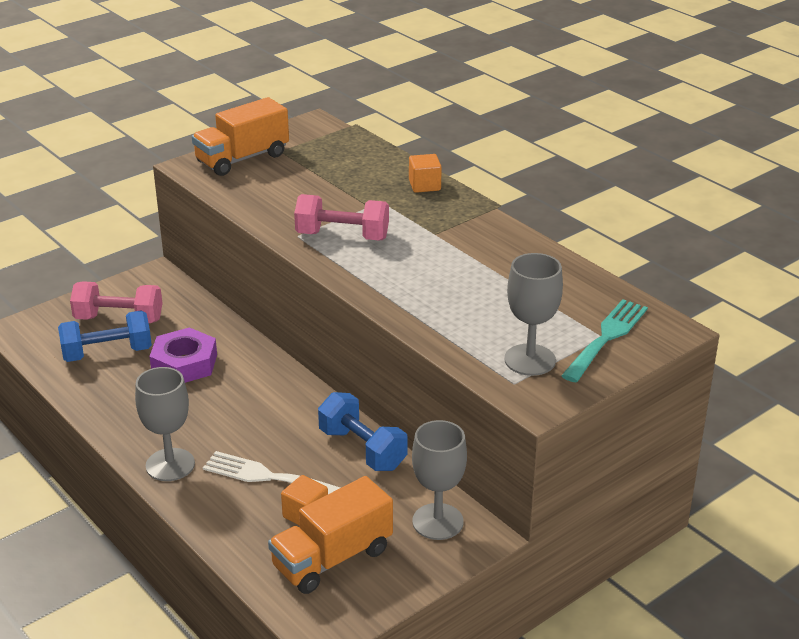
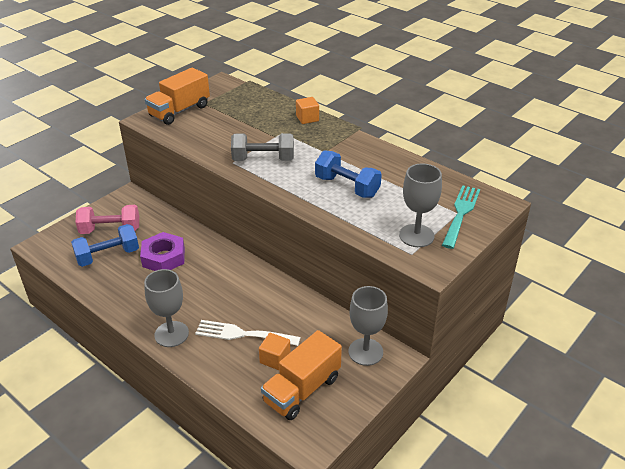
camera: 10 degrees left, 5 degrees up
pink dumbbell [294,194,389,240] -> grey dumbbell [231,133,294,161]
blue dumbbell [318,392,408,471] -> blue dumbbell moved to [315,150,382,198]

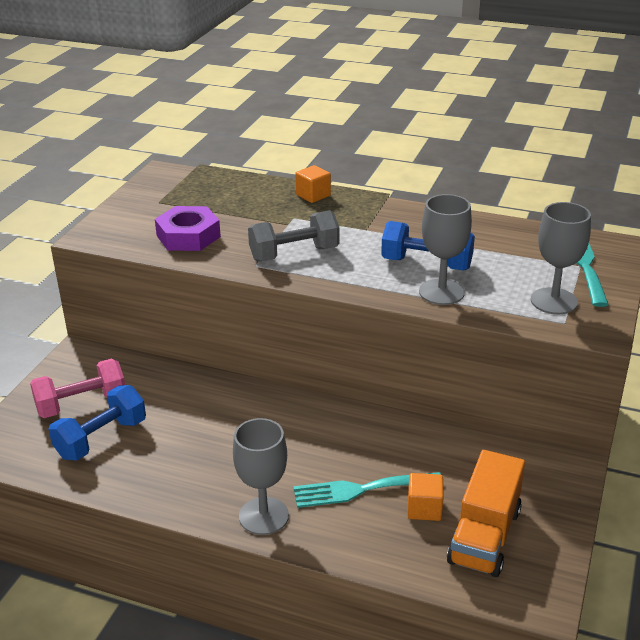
camera: 20 degrees left, 5 degrees down
purple nut [140,232,185,271] -> purple nut moved to [155,206,221,251]
orange truck [145,68,210,125] -> none
white fork [195,320,301,346] -> turquoise fork [293,472,444,508]
grey goblet [348,286,388,366] -> grey goblet moved to [419,194,472,305]

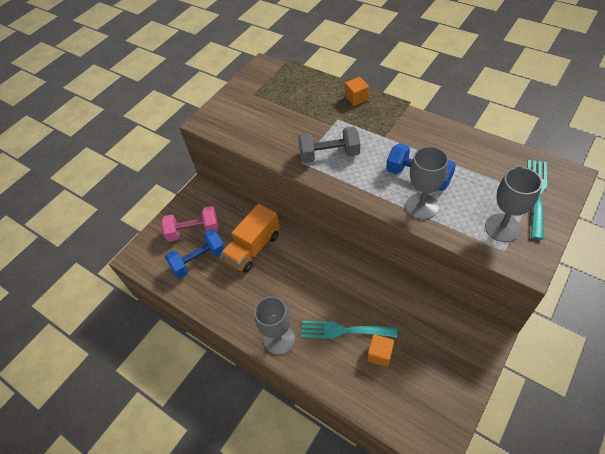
camera: 20 degrees right, 20 degrees up
purple nut [155,206,221,251] -> none
orange truck [447,450,525,577] -> orange truck moved to [221,204,280,273]

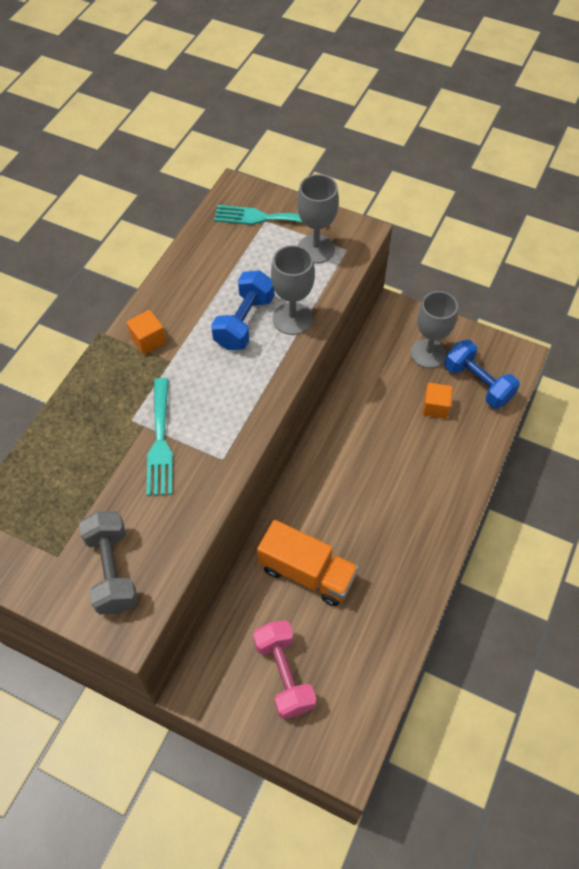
camera: 105 degrees left, 5 degrees up
blue dumbbell [165,229,225,278] -> blue dumbbell moved to [444,340,520,409]
grey goblet [254,297,295,355] -> grey goblet moved to [411,291,458,368]
grey dumbbell [298,127,360,163] -> grey dumbbell moved to [79,511,138,615]
turquoise fork [301,321,397,339] -> turquoise fork moved to [146,378,173,496]
orange cube [345,77,369,106] -> orange cube moved to [127,310,166,354]

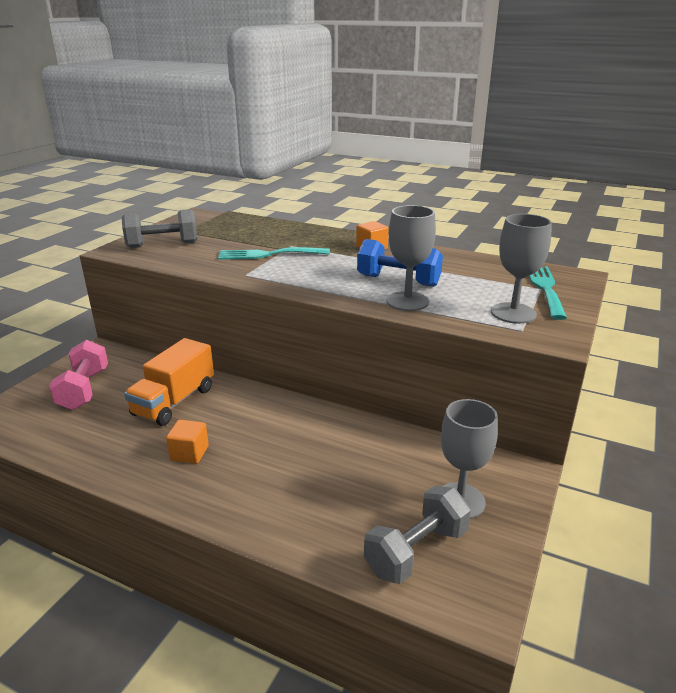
camera: 90 degrees right, 30 degrees down
pink dumbbell [253,620,316,719] -> pink dumbbell turned 75 degrees counterclockwise [49,340,108,410]
orange cube [422,383,453,419] -> orange cube moved to [166,420,209,464]
blue dumbbell [444,340,520,409] -> grey dumbbell [364,486,471,584]

